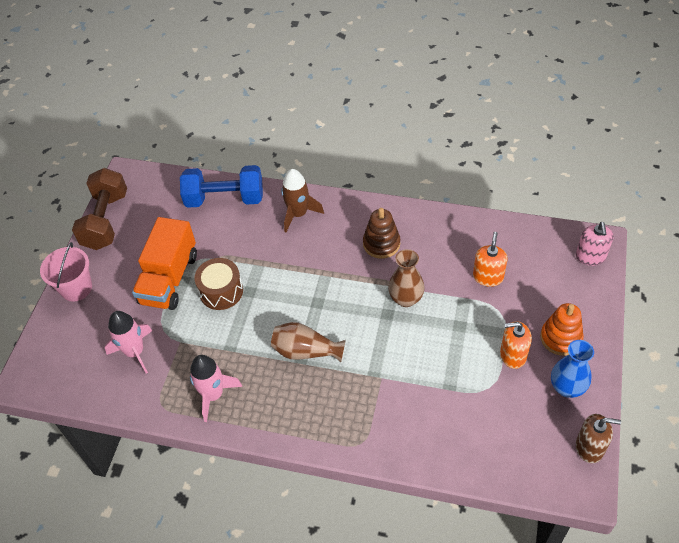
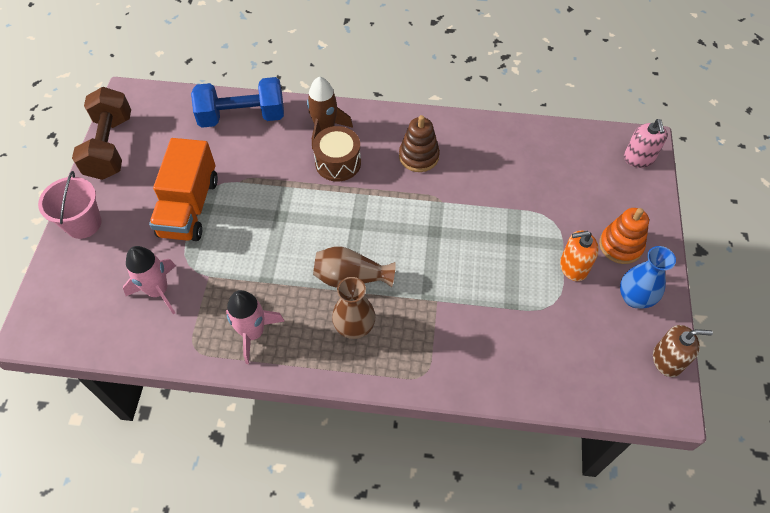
camera: 10 degrees left, 5 degrees up
brown drum [195,258,243,310] -> brown drum moved to [313,126,361,181]
brown vase [388,249,425,307] -> brown vase moved to [332,277,376,339]
orange soap dispenser [473,232,508,287] -> none

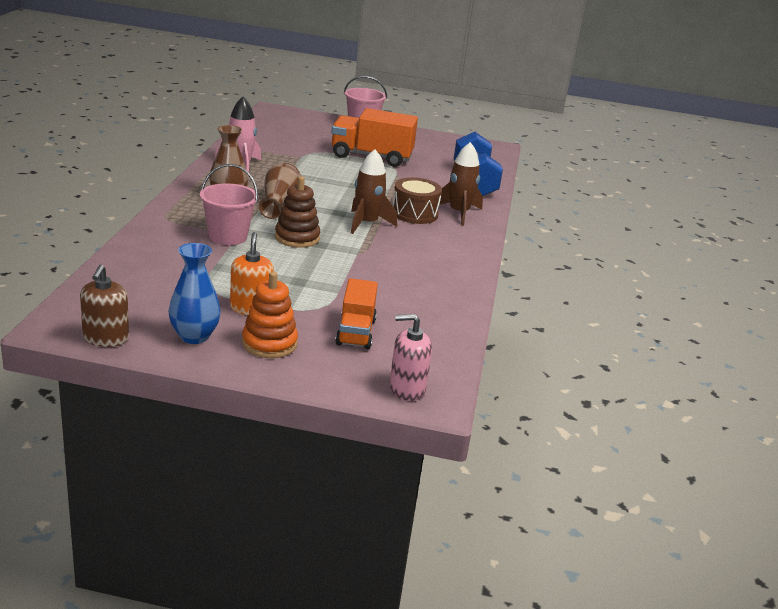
camera: 90 degrees right, 30 degrees down
brown dumbbell [72,87,131,180] -> none
pink rocket [123,246,176,315] -> none
brown stacking toy [399,115,440,172] -> brown stacking toy moved to [275,176,320,248]
none -> pink bucket [200,164,258,245]
none -> orange truck [335,278,378,349]
none -> brown rocket [351,149,397,234]

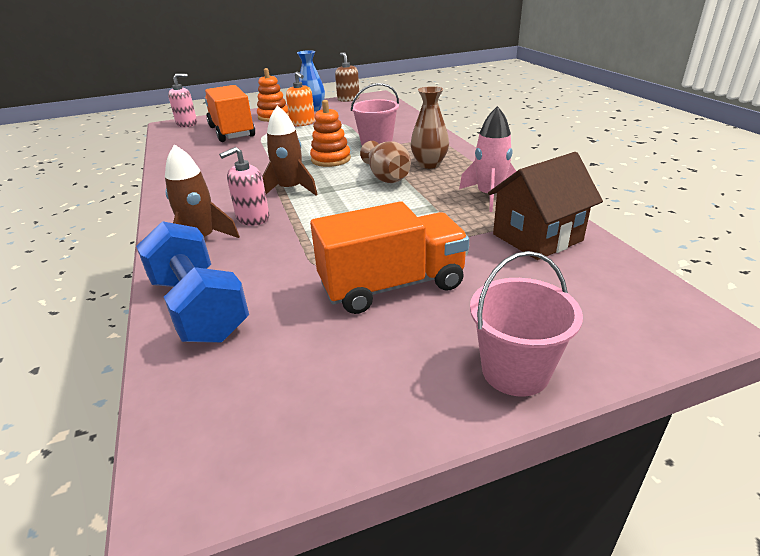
camera: 155 degrees right, 5 degrees up
brown stacking toy [275,176,320,248] -> orange stacking toy [310,100,351,167]
orange truck [335,278,378,349] -> orange truck [205,85,255,142], size x1.58
brown drum [393,177,442,224] -> pink soap dispenser [219,147,269,226]
none -> brown house [488,152,603,260]

